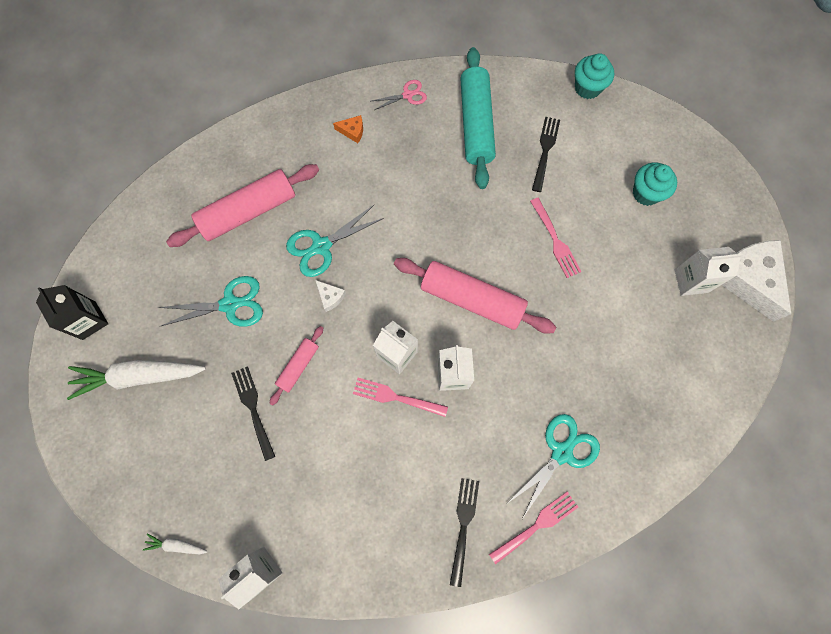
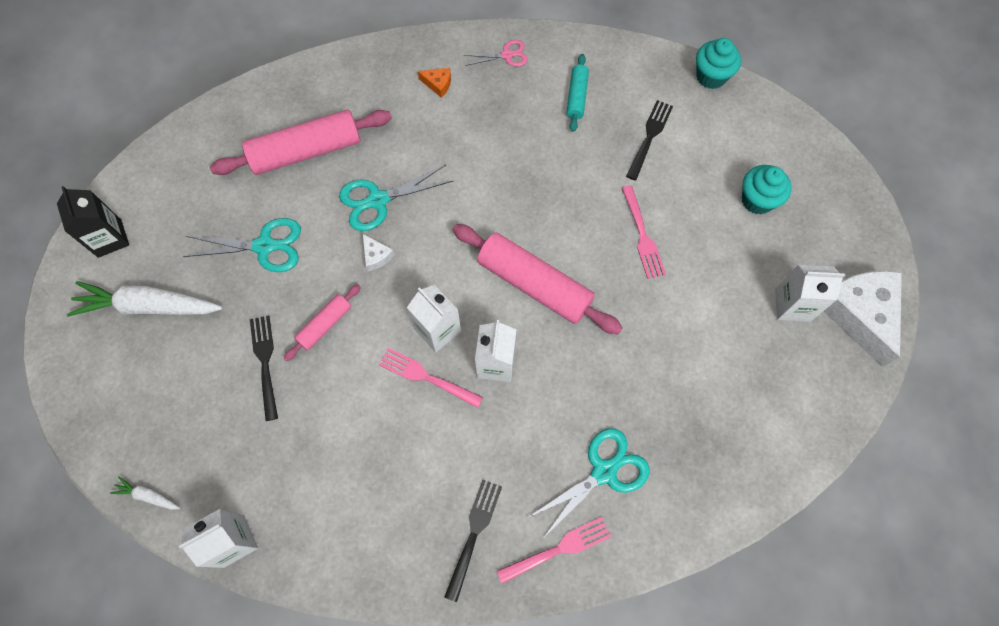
camera: 10 degrees right, 5 degrees down
turquoise rolling pin [460,47,496,189] -> turquoise rolling pin [566,54,589,132], size x0.52

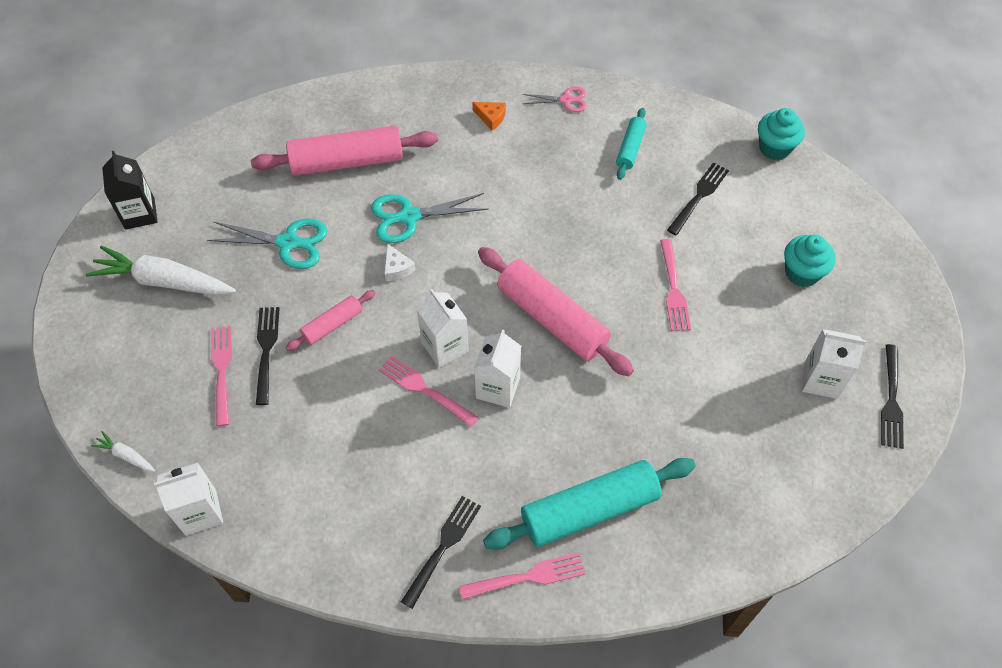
camera: 10 degrees right, 10 degrees down
turquoise scissors [529,428,650,537] -> turquoise rolling pin [483,458,696,550]
white cheese [823,271,902,367] -> black fork [881,344,904,449]
none -> pink fork [211,326,232,426]

